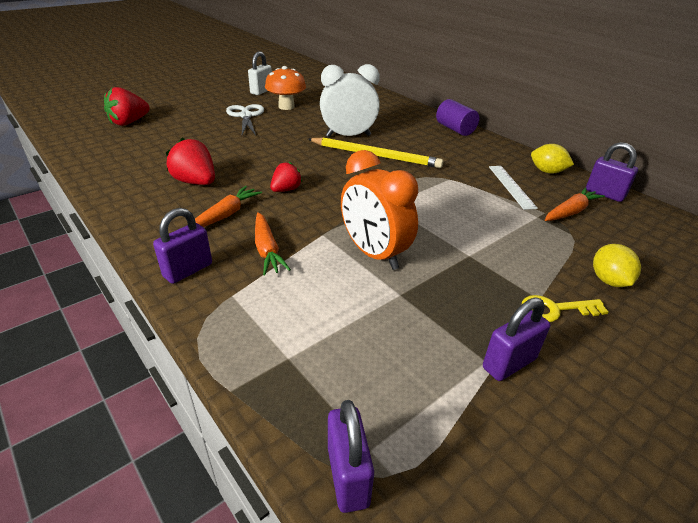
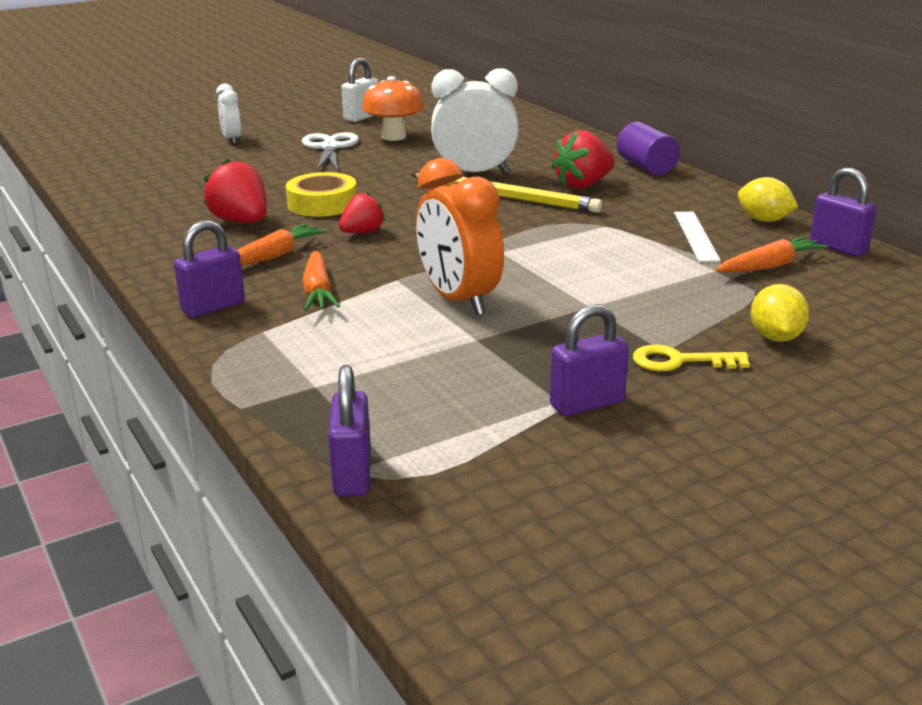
camera: 10 degrees right, 10 degrees down
red strawberry [104,87,150,126] -> red strawberry moved to [551,130,615,189]
none -> white clock [216,84,241,144]
none -> yellow tape [286,172,357,217]

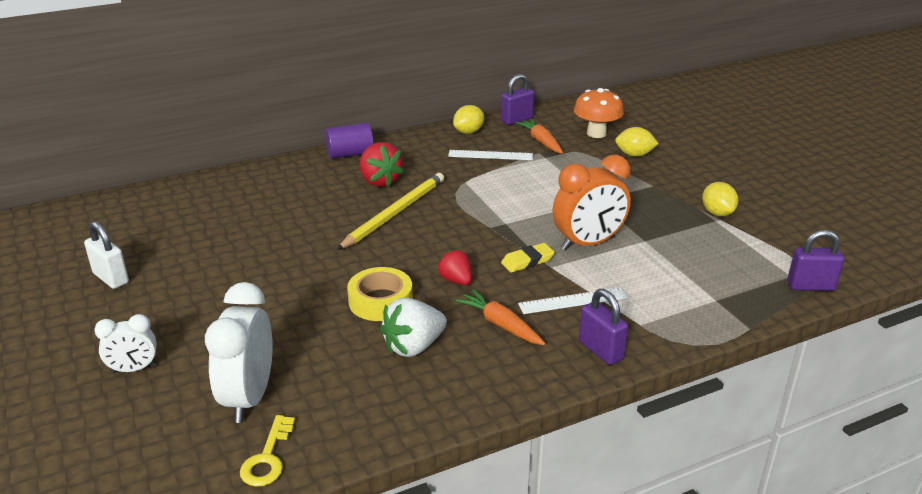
camera: 85 degrees left, 5 degrees up
red strawberry [204,159,267,223] -> white strawberry [380,298,447,357]
white scissors [302,132,359,171] -> none
orange carrot [302,251,340,311] -> white ruler [518,288,627,314]
orange mushroom [362,76,424,141] -> orange mushroom moved to [574,88,624,138]
white clock [431,68,519,174] -> white clock moved to [205,282,273,423]
purple padlock [550,304,629,416] -> yellow lemon [702,182,738,216]
yellow key [633,345,750,371] -> yellow key moved to [240,415,295,487]
none -> yellow eraser [501,243,555,273]

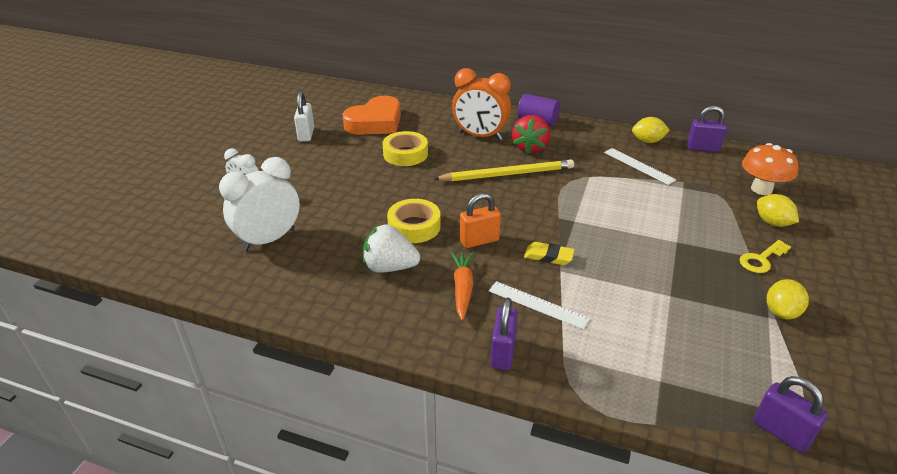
camera: 45 degrees right, 5 degrees up
yellow key [240,415,295,487] -> yellow key moved to [739,240,791,273]
red strawberry [437,249,472,285] -> orange padlock [460,193,501,248]
orange carrot [515,119,563,154] -> none
orange clock [553,155,631,251] -> orange clock moved to [452,68,511,140]
none -> orange heart [342,96,401,135]
none -> yellow tape [383,131,428,166]

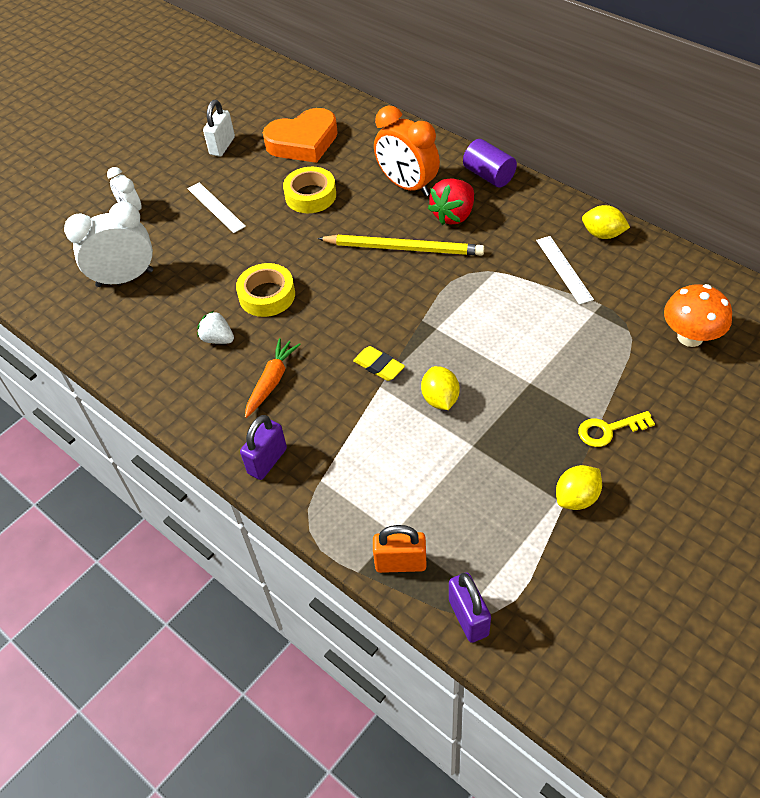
camera: 25 degrees right, 15 degrees up
white strawberry [363,224,420,273] -> white strawberry [197,311,234,344], size x0.64
orange padlock [460,193,501,248] -> orange padlock moved to [373,525,427,573]
white ruler [489,281,590,329] -> white ruler moved to [188,182,246,233]
purple padlock [687,106,727,152] -> none
yellow lemon [757,194,799,227] -> yellow lemon moved to [421,366,460,410]

